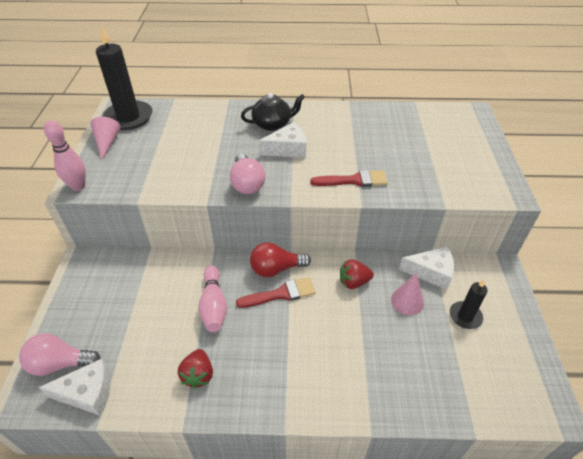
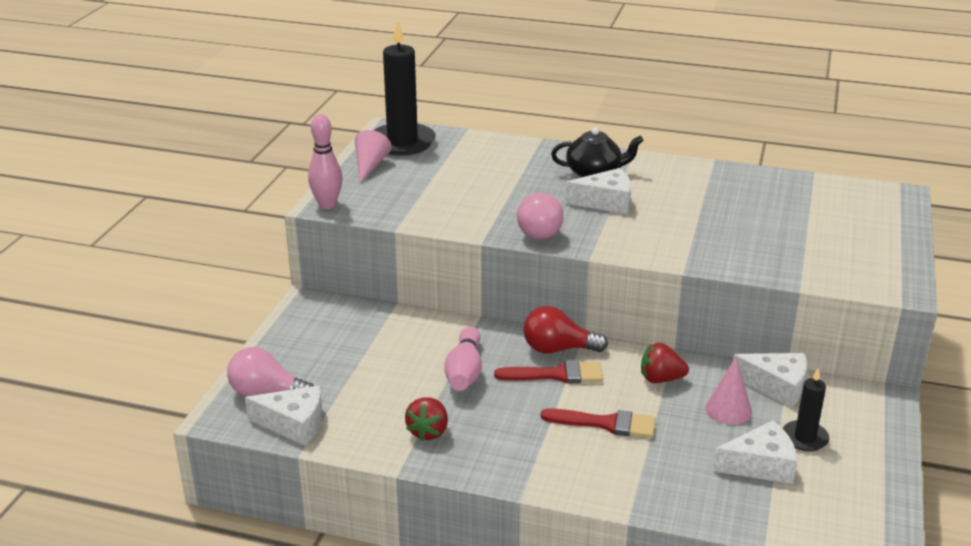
camera: 15 degrees right, 15 degrees down
red brush [310,170,388,187] -> red brush moved to [541,408,656,438]
none -> white cheese [713,420,797,484]

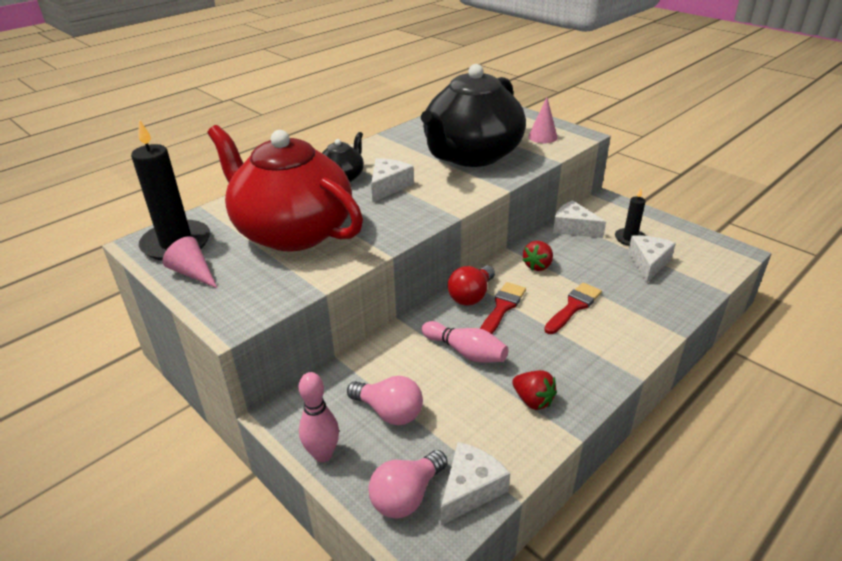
camera: 60 degrees left, 5 degrees up
pink bowling pin [308,114,342,209] -> pink bowling pin moved to [299,372,339,462]
pink light bulb [517,193,564,239] -> pink light bulb moved to [347,376,423,425]
pink cone [705,357,752,425] -> pink cone moved to [528,98,558,143]
white cheese [733,353,807,408] -> white cheese turned 105 degrees counterclockwise [553,200,606,238]
none -> red teapot [208,125,363,251]
none -> black teapot [421,64,526,167]

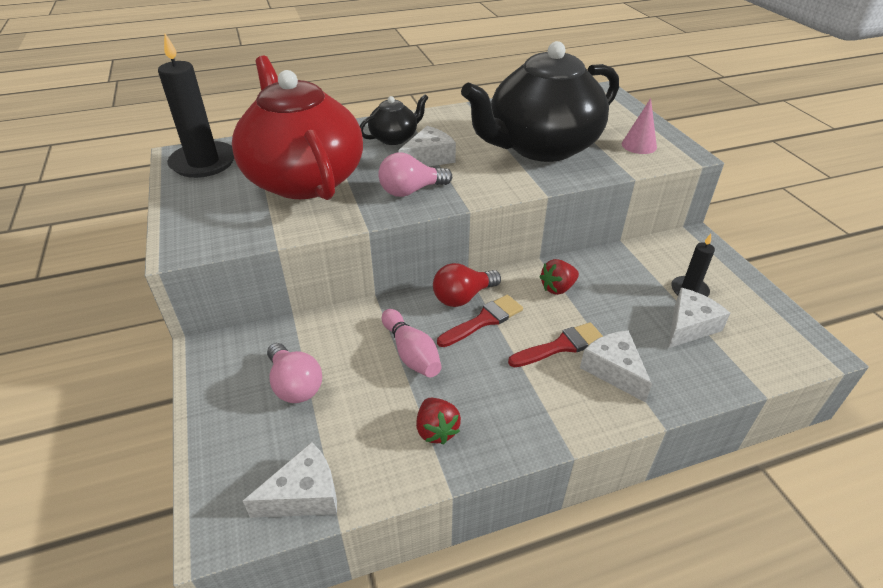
camera: 25 degrees right, 5 degrees up
pink cone [163,236,217,288] -> none
pink bowling pin [299,372,339,462] -> none
pink light bulb [368,450,447,519] -> pink light bulb moved to [378,153,452,197]
white cheese [553,200,606,238] -> white cheese moved to [580,330,652,402]

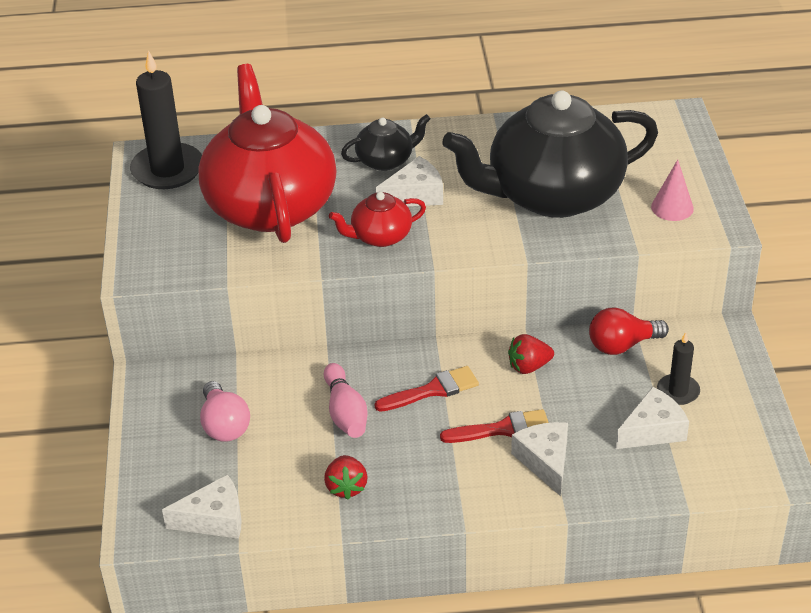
camera: 15 degrees right, 0 degrees up
pink light bulb [378,153,452,197] -> red teapot [329,192,426,247]
red light bulb [433,263,501,307] -> red light bulb moved to [589,307,669,355]

